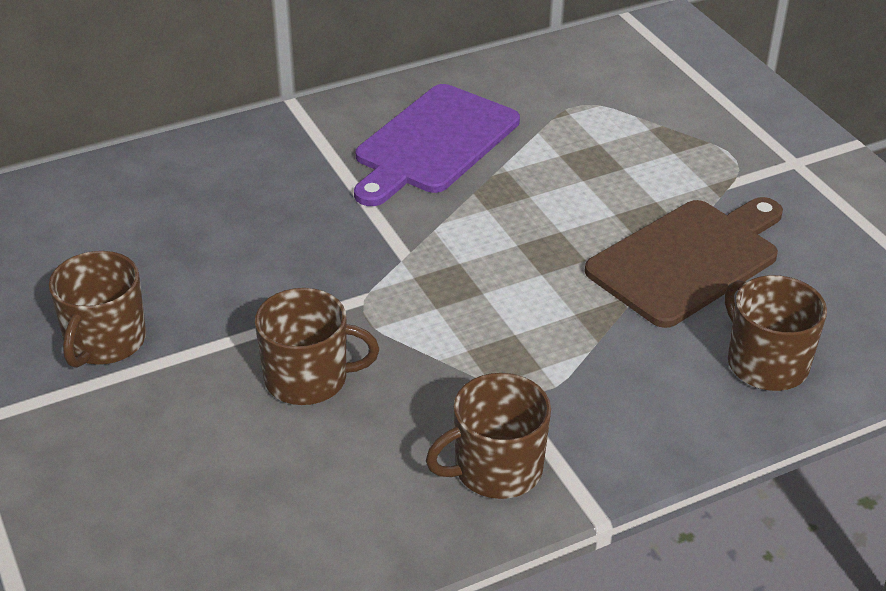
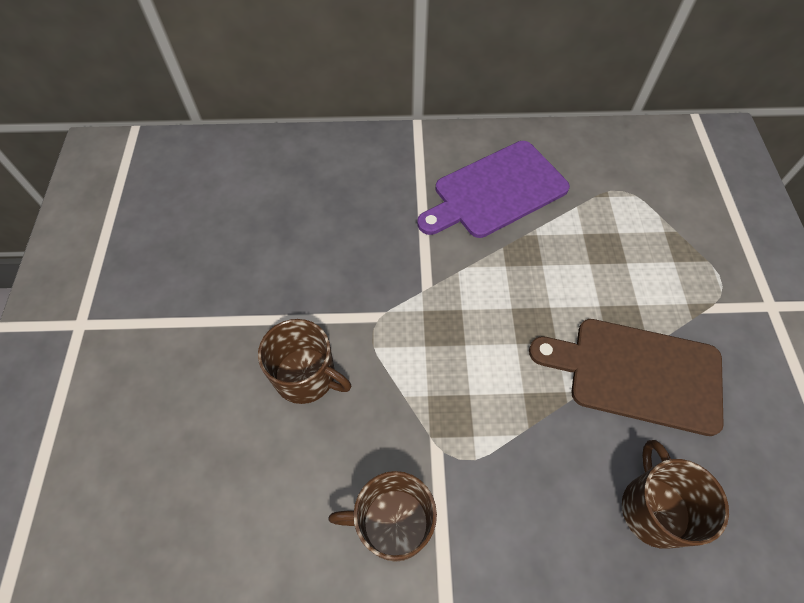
camera: 25 degrees right, 20 degrees up
brown mug [49,251,146,368] -> none
brown cutting board [585,197,783,328] -> brown cutting board turned 150 degrees counterclockwise [529,319,724,436]

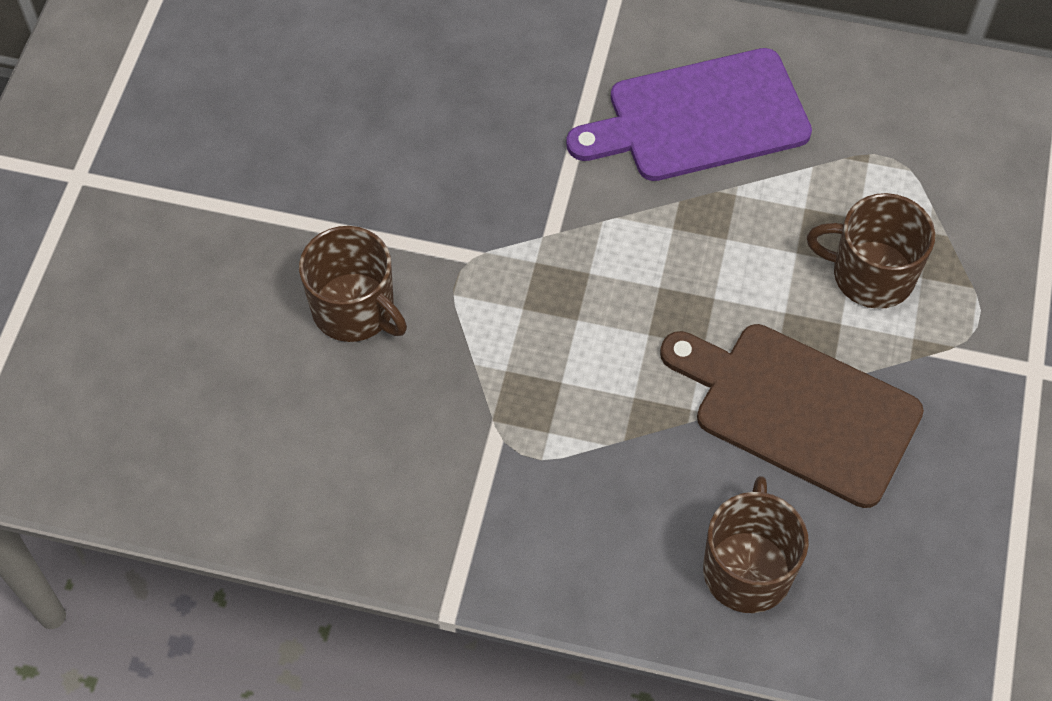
camera: 15 degrees right, 0 degrees up
brown mug [329,471,437,562] -> brown mug moved to [807,193,935,309]

